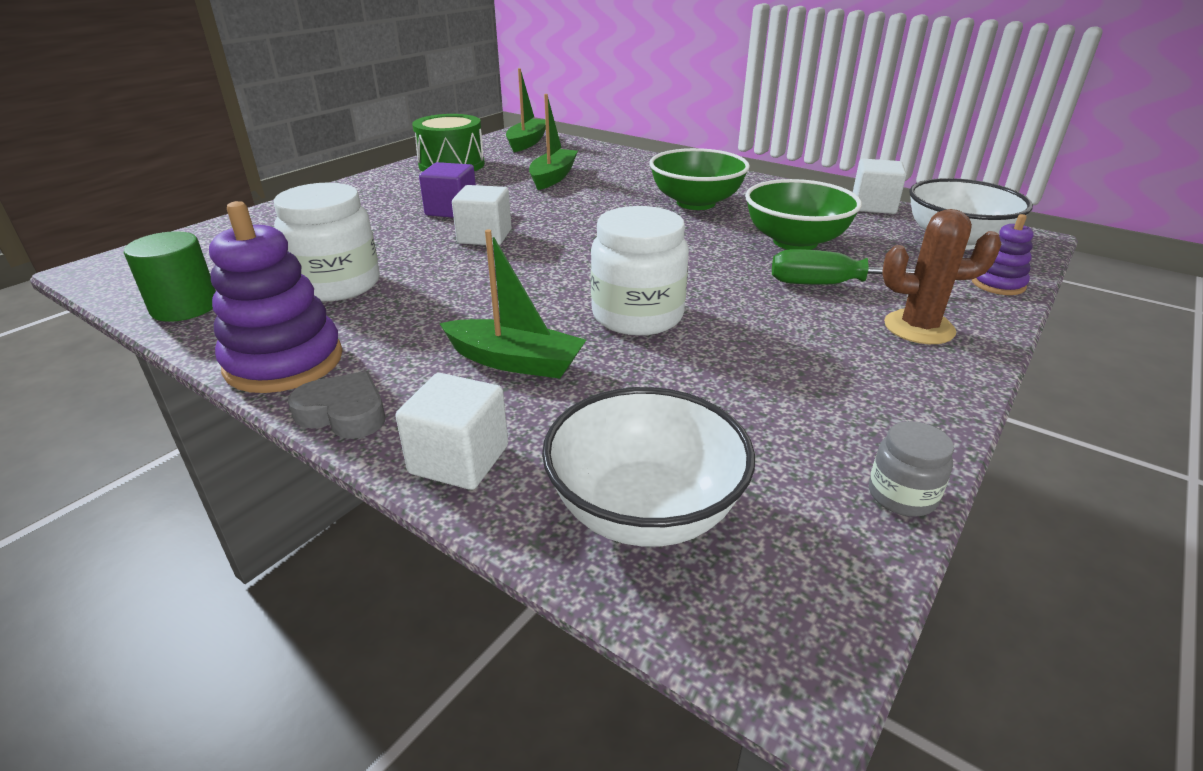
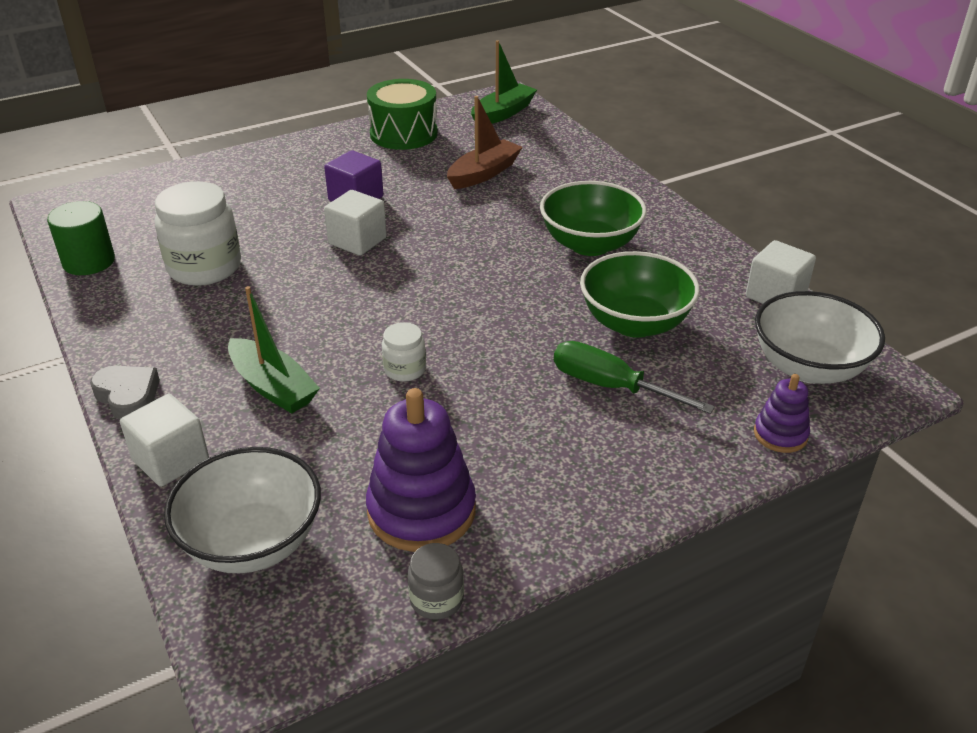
camera: 25 degrees right, 5 degrees up
purple stacking toy [209,201,343,393] -> purple stacking toy moved to [366,388,476,552]
green boat [529,94,578,190] -> brown boat [447,96,523,189]
white jar [591,206,689,336] -> white jar [382,322,426,382], size x0.50
brown cactus [882,209,1001,344] -> none

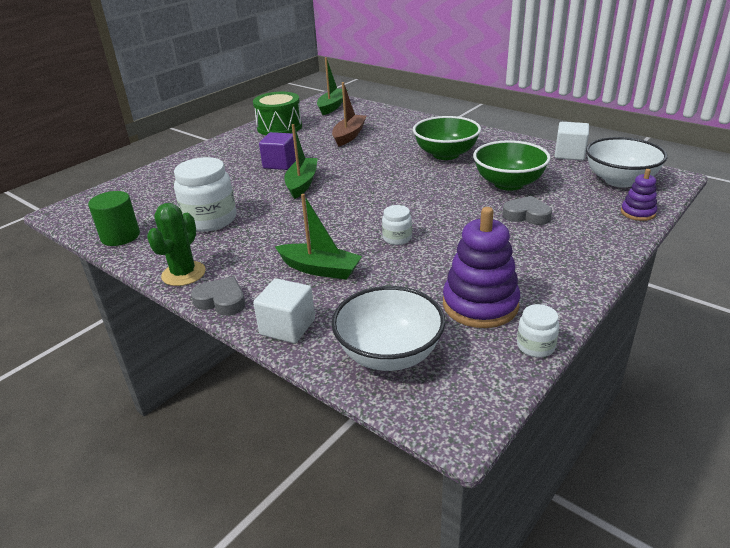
camera: 20 degrees left, 5 degrees down
white cube [324,190,387,256] -> green boat [285,124,318,199]
grey jar [407,543,464,620] -> white jar [517,304,559,358]
green screwdriver [554,341,715,414] -> grey heart [502,196,552,225]
none -> green cactus [147,203,206,286]

